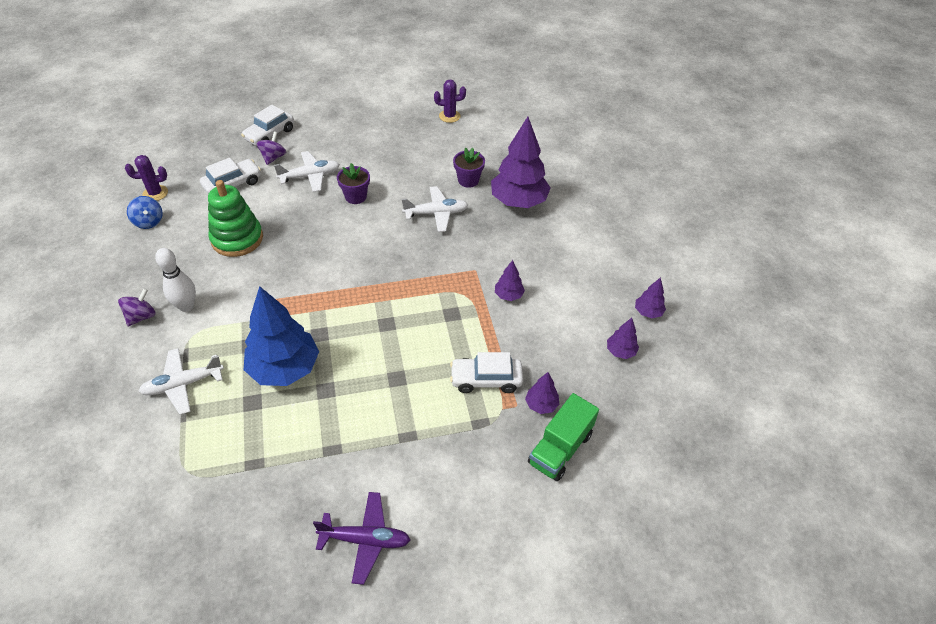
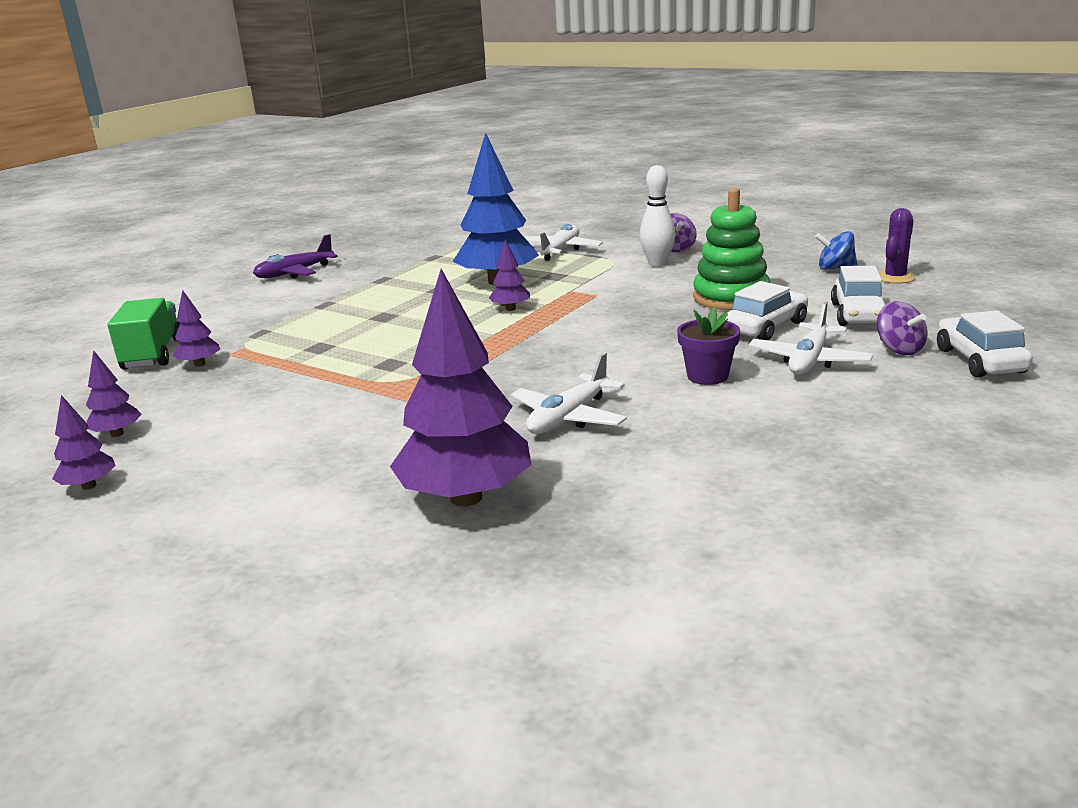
camera: 140 degrees right, 25 degrees down
purple cactus [434,80,466,123] -> none
white car [450,352,523,393] -> white car moved to [725,281,808,340]
purple flower pot [453,147,485,188] -> none
purple tree [495,260,525,301] -> purple tree moved to [489,239,530,311]

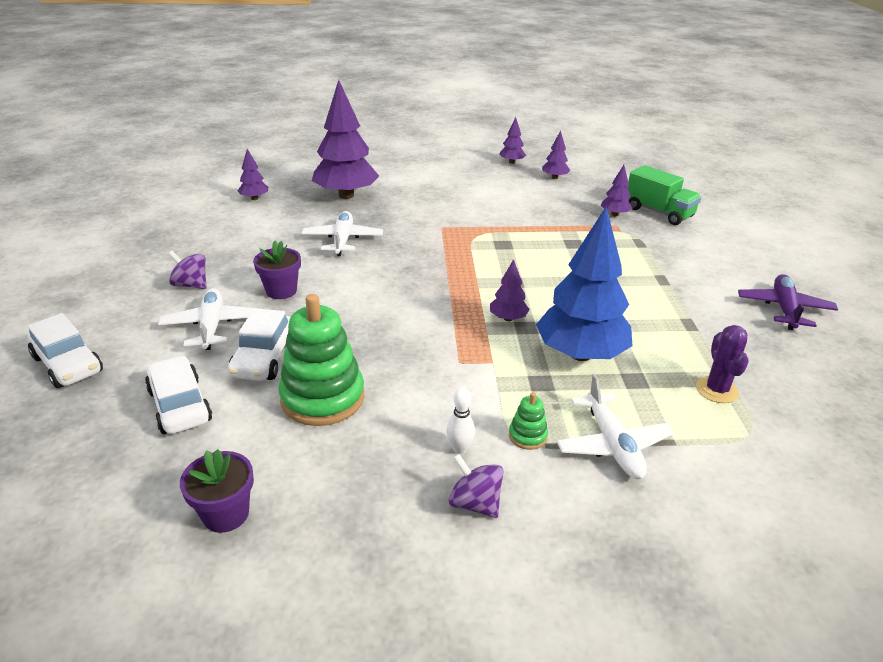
camera: 140 degrees right, 10 degrees up
white bowling pin [640,165,675,267] -> white bowling pin [446,387,475,454], size x0.60
blue spinning top [815,231,858,270] -> purple flower pot [180,449,254,533]
purple spinning top [877,301,928,355] -> purple spinning top moved to [168,251,207,289]
purple cactus [879,208,915,284] -> purple cactus moved to [696,325,749,403]
none -> purple tree [238,149,268,200]
none -> green stacking toy [509,392,548,450]

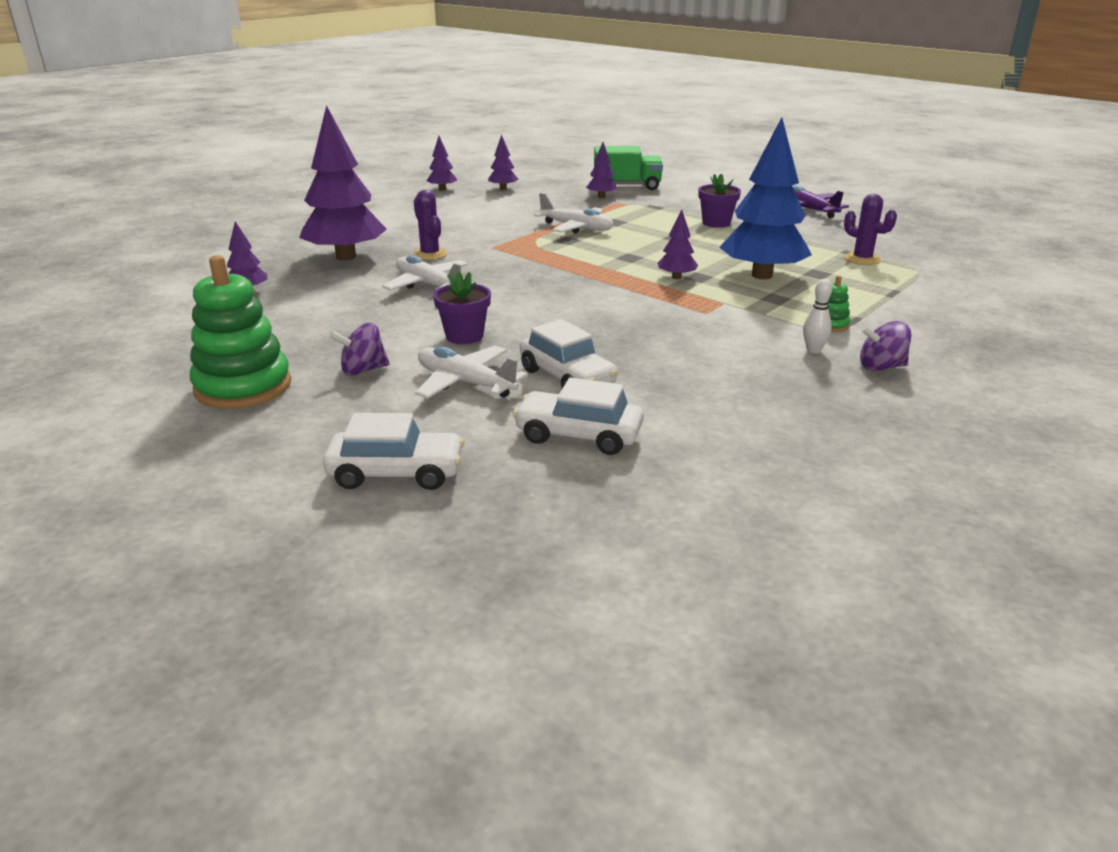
camera: 45 degrees left, 5 degrees down
purple flower pot [180,449,254,533] -> purple flower pot moved to [698,174,741,228]
green stacking toy [278,294,365,426] -> green stacking toy moved to [190,255,291,409]
white plane [556,374,674,479] -> white plane moved to [534,193,614,234]
none -> purple cactus [413,190,447,260]

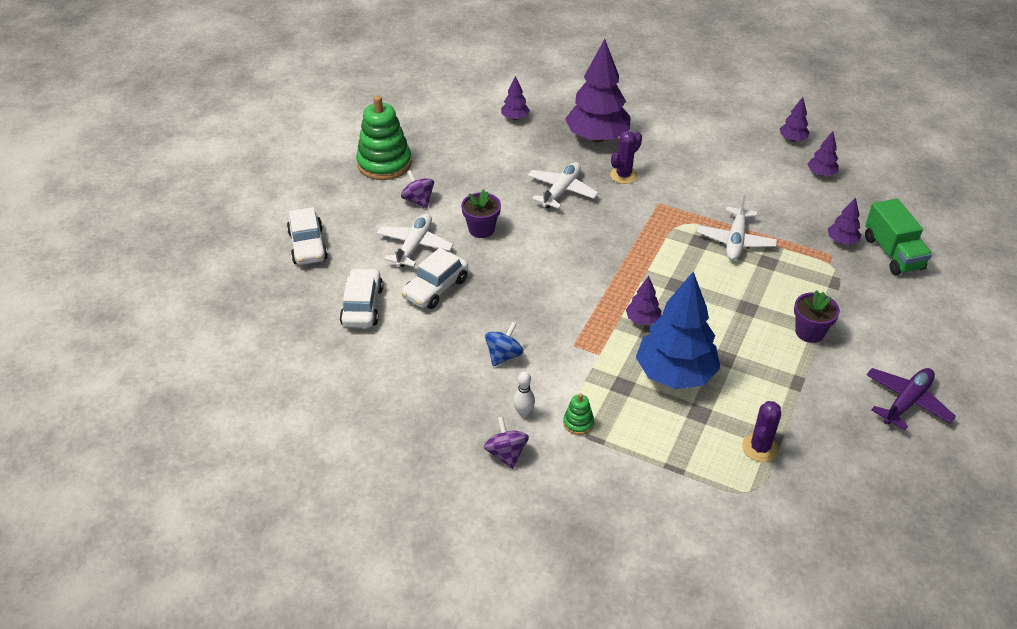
camera: 75 degrees right, 15 degrees up
none -> blue spinning top [485,322,524,366]

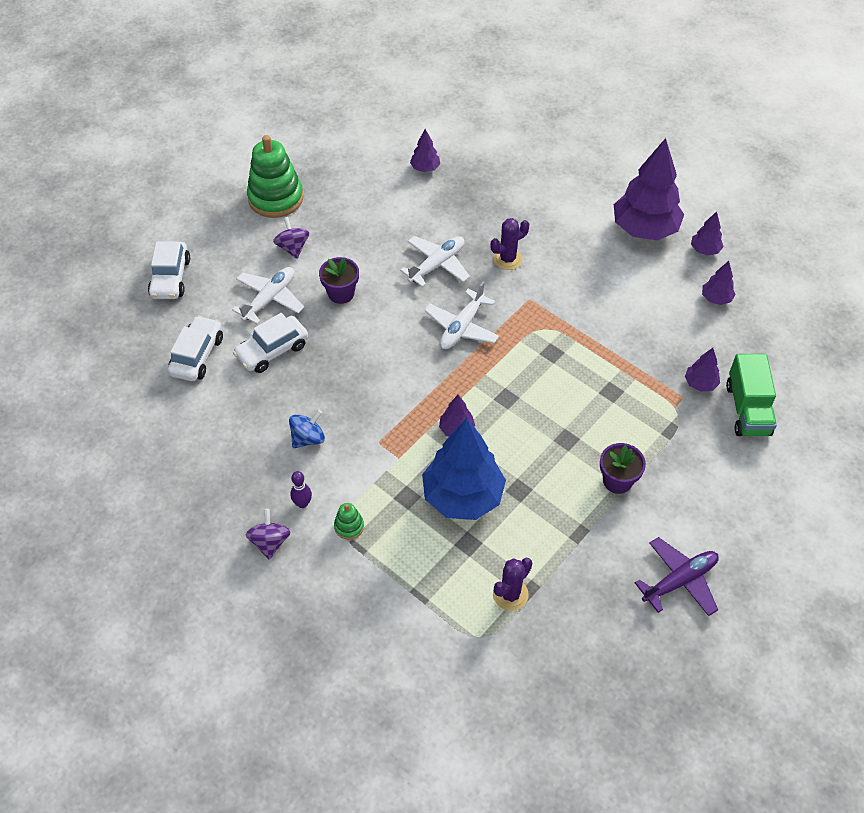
camera: 15 degrees right, 10 degrees up
white bowling pin [513,371,535,417] -> purple bowling pin [290,471,312,508]
purple tree [565,39,631,143] -> purple tree moved to [614,138,684,240]
white plane [697,195,777,261] -> white plane moved to [424,282,499,349]

